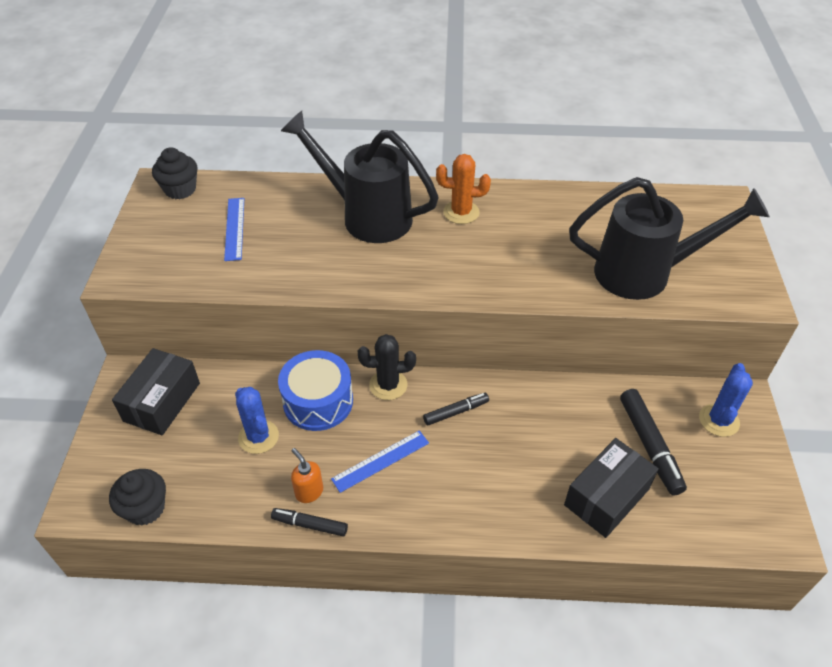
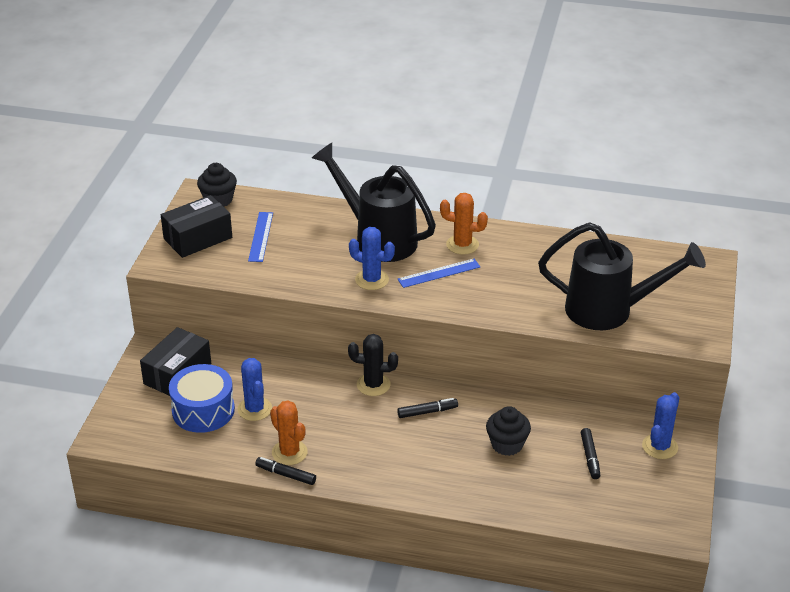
camera: 10 degrees right, 10 degrees down
black cupcake [109,469,166,526] -> black cupcake moved to [486,406,531,456]
blue drum [278,350,353,431] -> blue drum moved to [169,364,235,433]
orange soap dispenser [291,448,323,503] -> orange cactus [270,400,308,465]
blue ruler [331,430,429,493] -> blue ruler moved to [398,259,480,288]
black box [564,438,659,538] -> black box moved to [161,195,232,258]
black marker [620,389,687,495] -> black marker [581,428,600,479], size x0.61
none -> blue cactus [349,227,395,290]

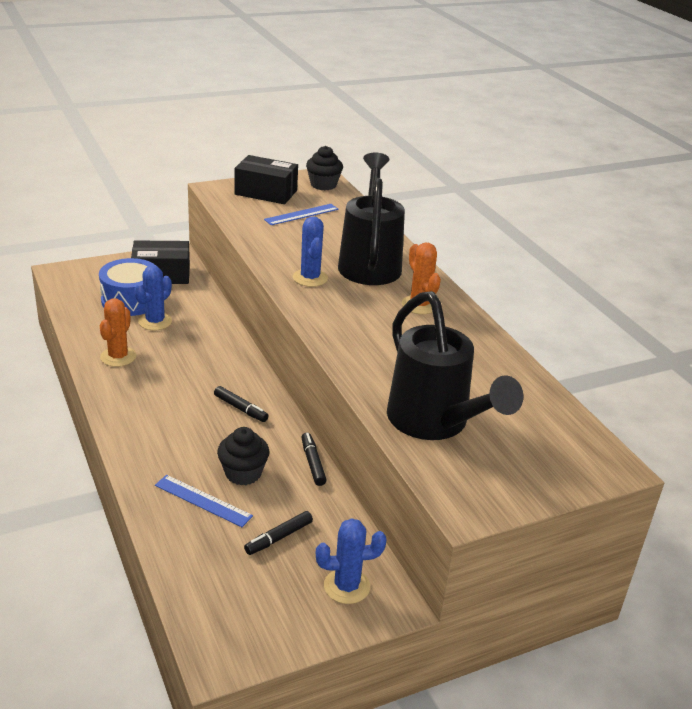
camera: 50 degrees right, 5 degrees down
black marker [255,457,316,485] -> black marker moved to [302,433,327,486]
black cactus [348,334,398,396] -> none
blue ruler [398,259,480,288] -> blue ruler moved to [155,475,253,527]

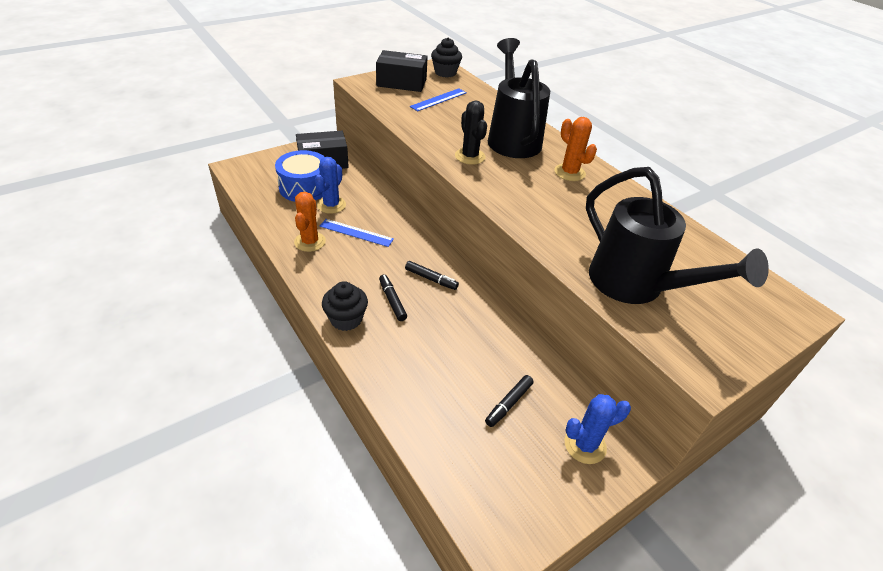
camera: 10 degrees left, 10 degrees up
blue ruler [155,475,253,527] -> blue ruler moved to [319,219,394,247]
black cupcake [217,427,269,485] -> black cupcake moved to [322,281,368,331]
blue cactus [293,216,328,287] -> black cactus [455,101,487,165]
black marker [302,433,327,486] -> black marker moved to [379,274,407,321]

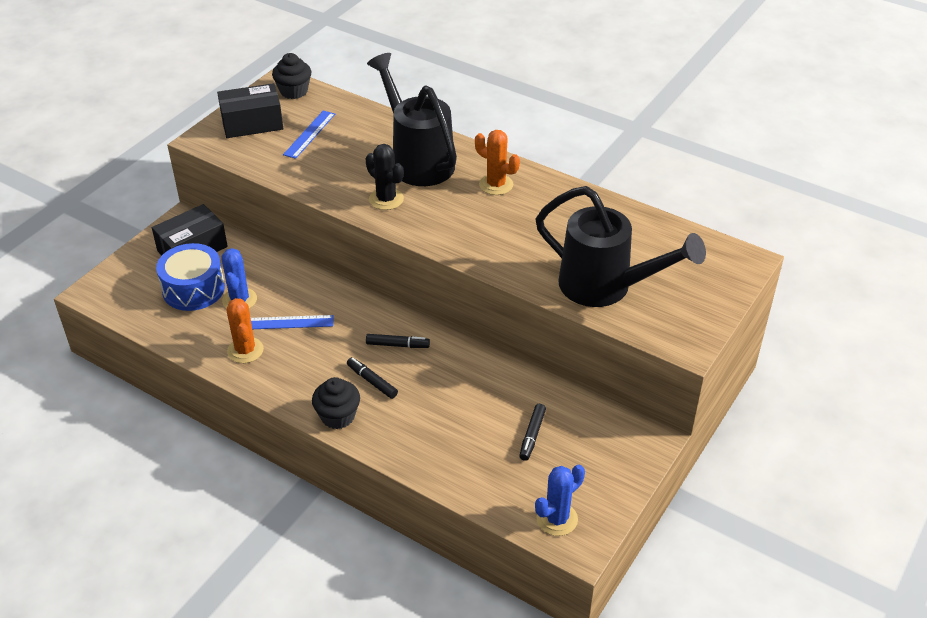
camera: 20 degrees left, 0 degrees up
blue cactus [565,394,631,464] -> blue cactus moved to [535,465,585,536]

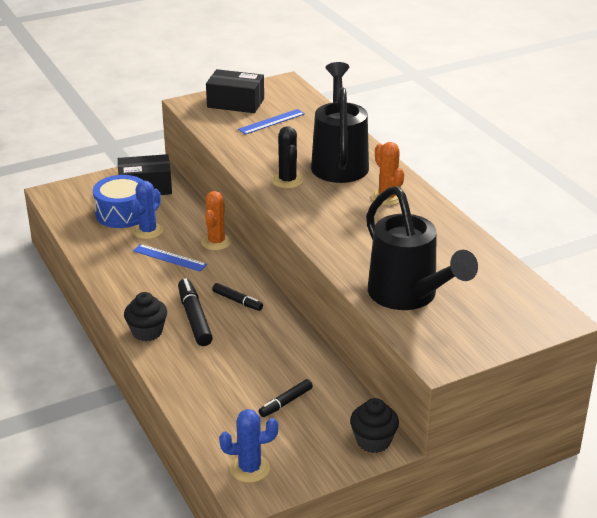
camera: 30 degrees right, 10 degrees down
orange cactus [227,298,264,363] -> orange cactus moved to [201,191,232,251]
black cupcake [272,53,312,99] -> black cupcake moved to [350,398,399,453]
black marker [347,357,398,399] -> black marker [178,278,213,346], size x1.64

